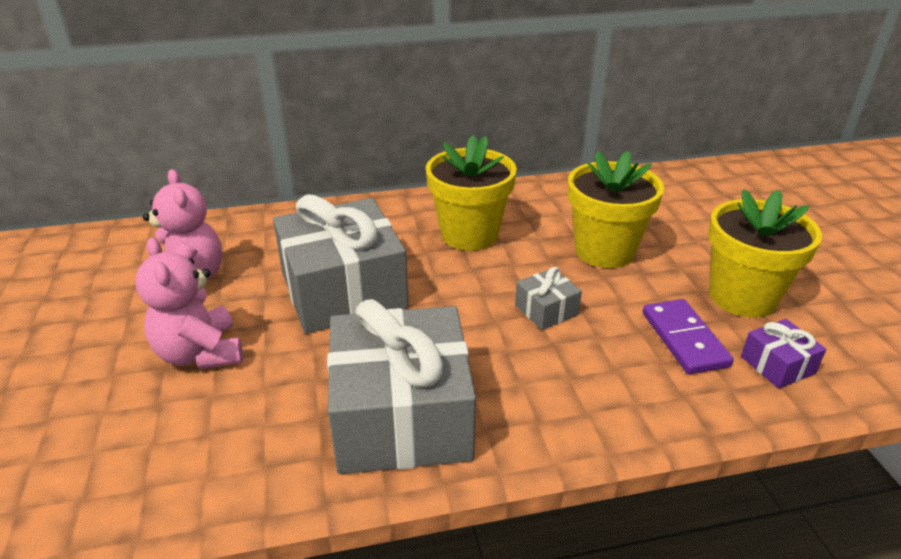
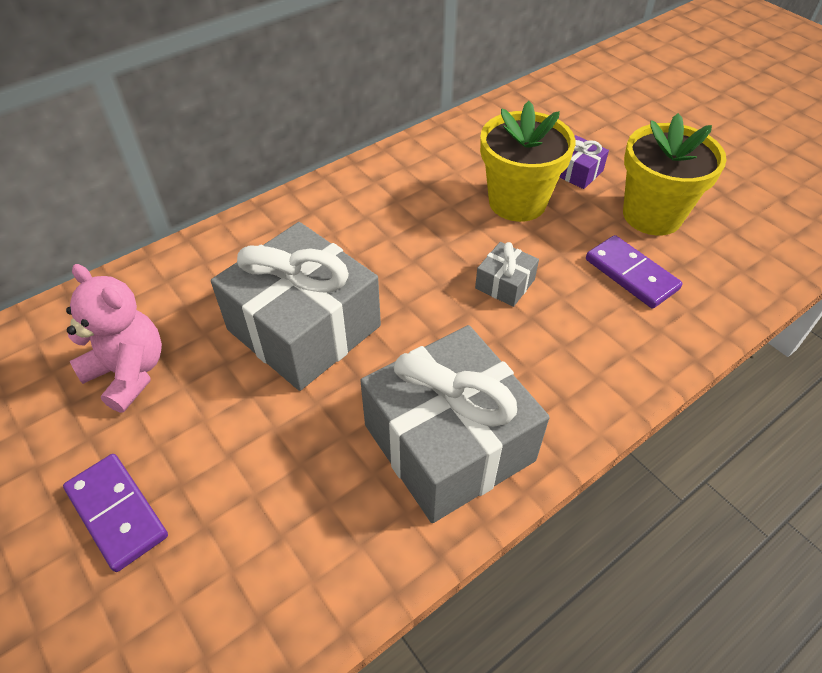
camera: 25 degrees left, 15 degrees up
pink teddy bear [135,238,243,370] -> none
yellow flower pot [426,135,517,251] -> none
purple gift [741,319,826,389] -> purple gift moved to [559,135,609,189]
none -> purple domino [63,454,168,572]

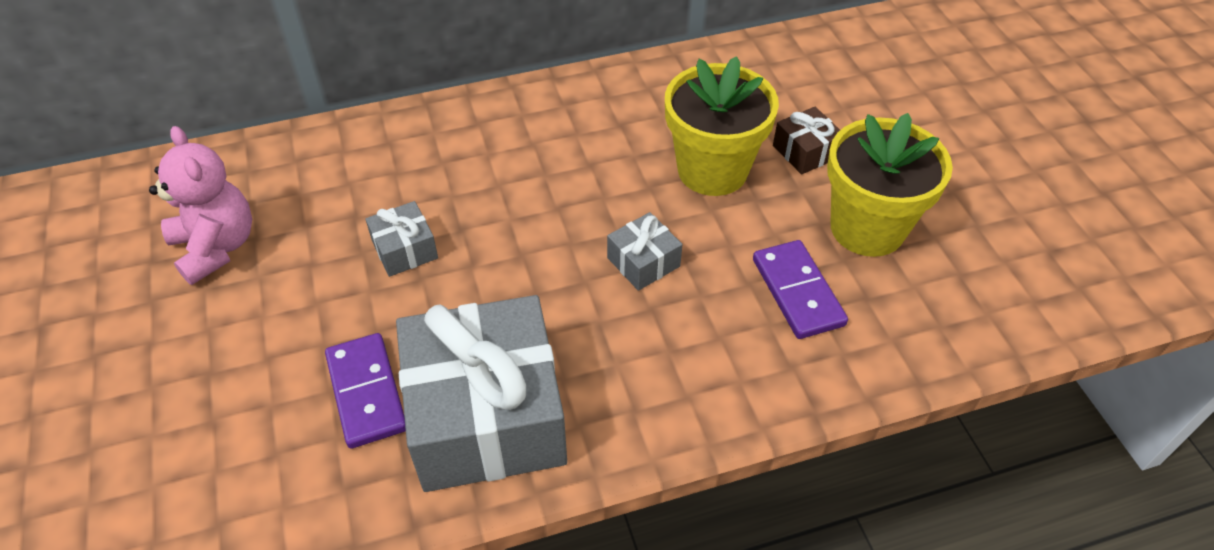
camera: 20 degrees right, 0 degrees up
purple domino [63,454,168,572] -> purple domino moved to [325,333,406,449]
grey gift [211,222,381,391] -> grey gift [365,201,438,277], size x0.43
purple gift [559,135,609,189] -> brown gift [773,107,840,175]

